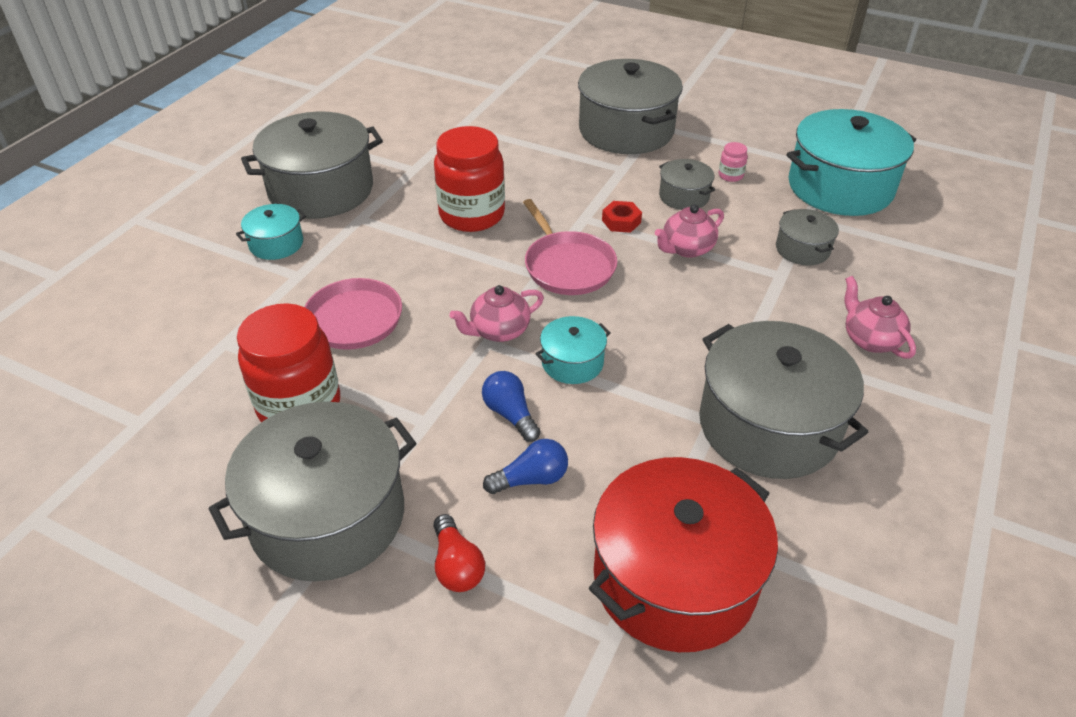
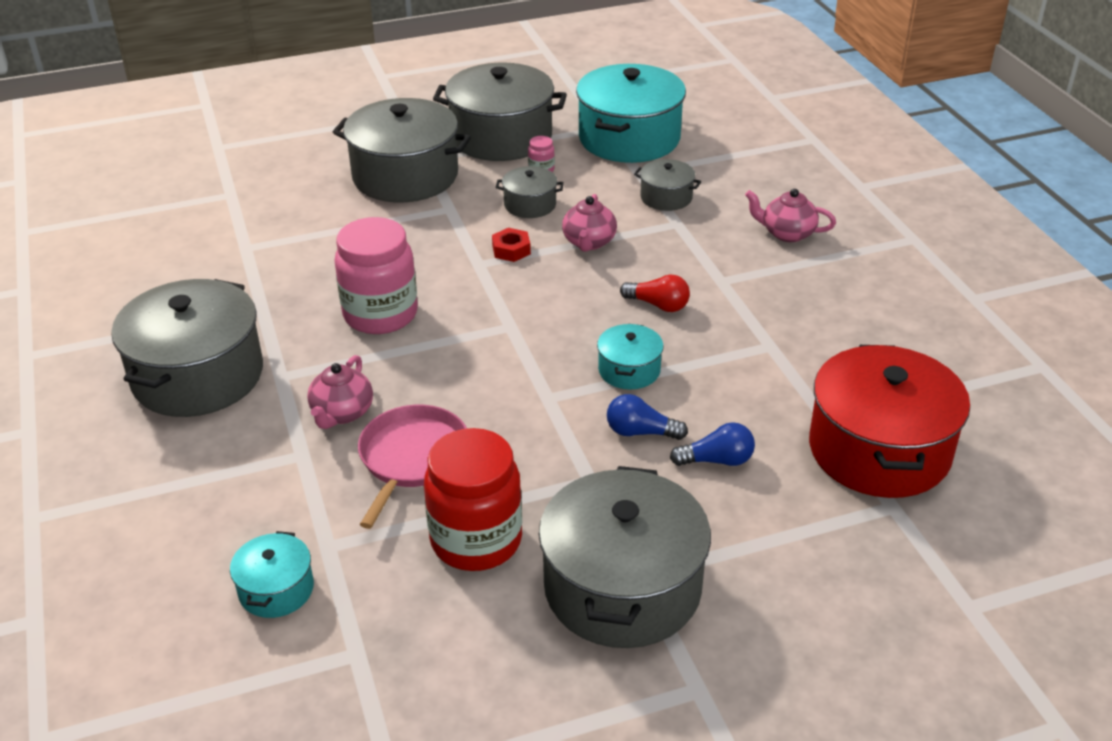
camera: 45 degrees left, 5 degrees down
turquoise pot [236,204,306,260] -> turquoise pot moved to [230,531,314,618]
red light bulb [433,514,485,592] -> red light bulb moved to [620,275,690,312]
red jar [434,126,505,232] -> pink jar [334,217,418,334]
pink teapot [450,285,544,342] -> pink teapot moved to [307,355,373,429]
blue light bulb [483,439,568,494] -> blue light bulb turned 60 degrees clockwise [670,422,755,466]
pink pan [523,199,617,295] -> none
grey pot [699,321,868,479] -> grey pot moved to [433,63,567,161]

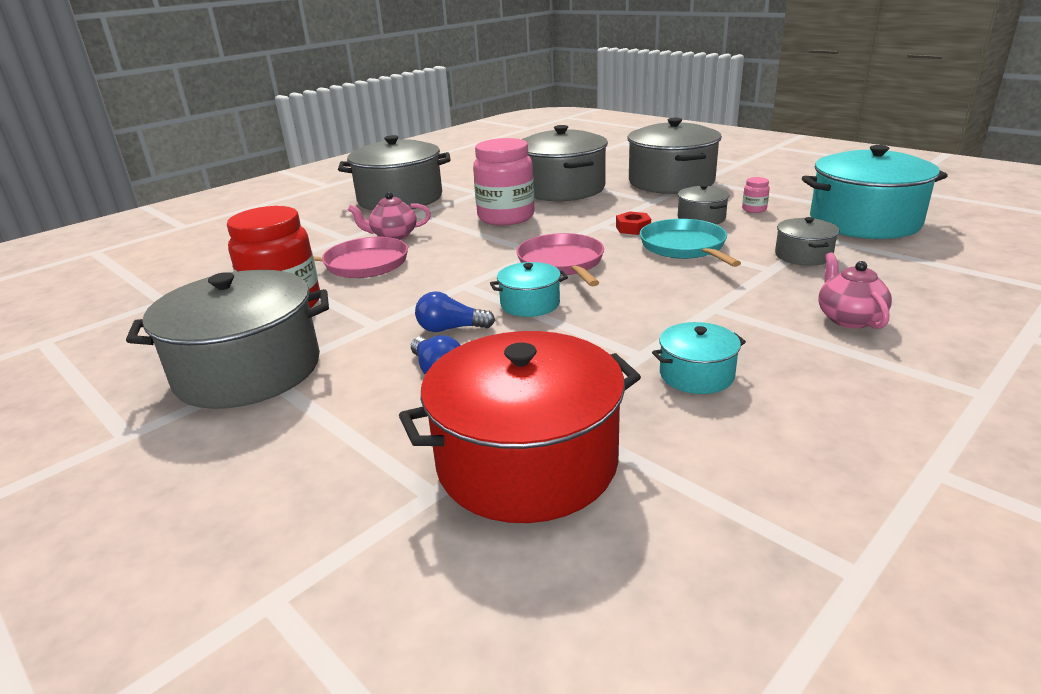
camera: 65 degrees right, 10 degrees down
turquoise pot [230,531,314,618] -> turquoise pot moved to [652,322,746,394]
grey pot [433,63,567,161] -> grey pot moved to [521,125,608,201]
pink teapot [562,194,617,252] -> turquoise pan [640,219,741,267]
blue light bulb [607,394,688,440] -> blue light bulb turned 75 degrees counterclockwise [415,291,495,332]
red light bulb [620,275,690,312] -> none
none -> pink pan [516,233,604,286]

